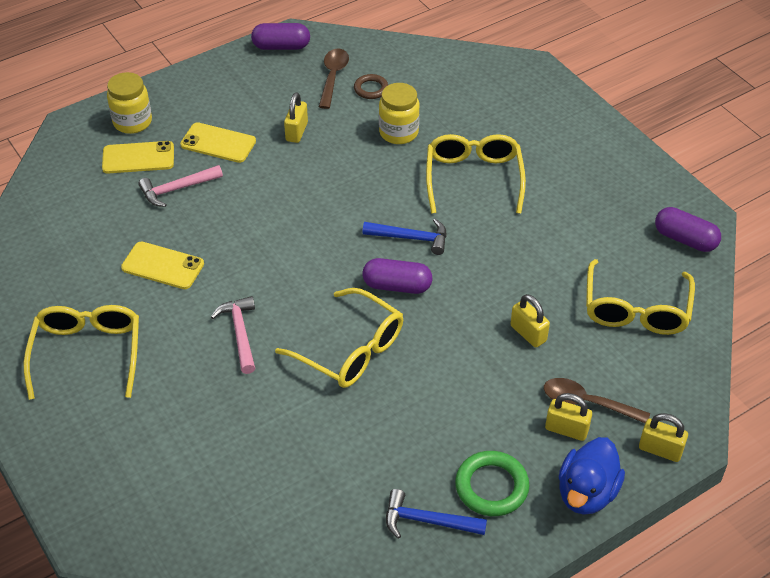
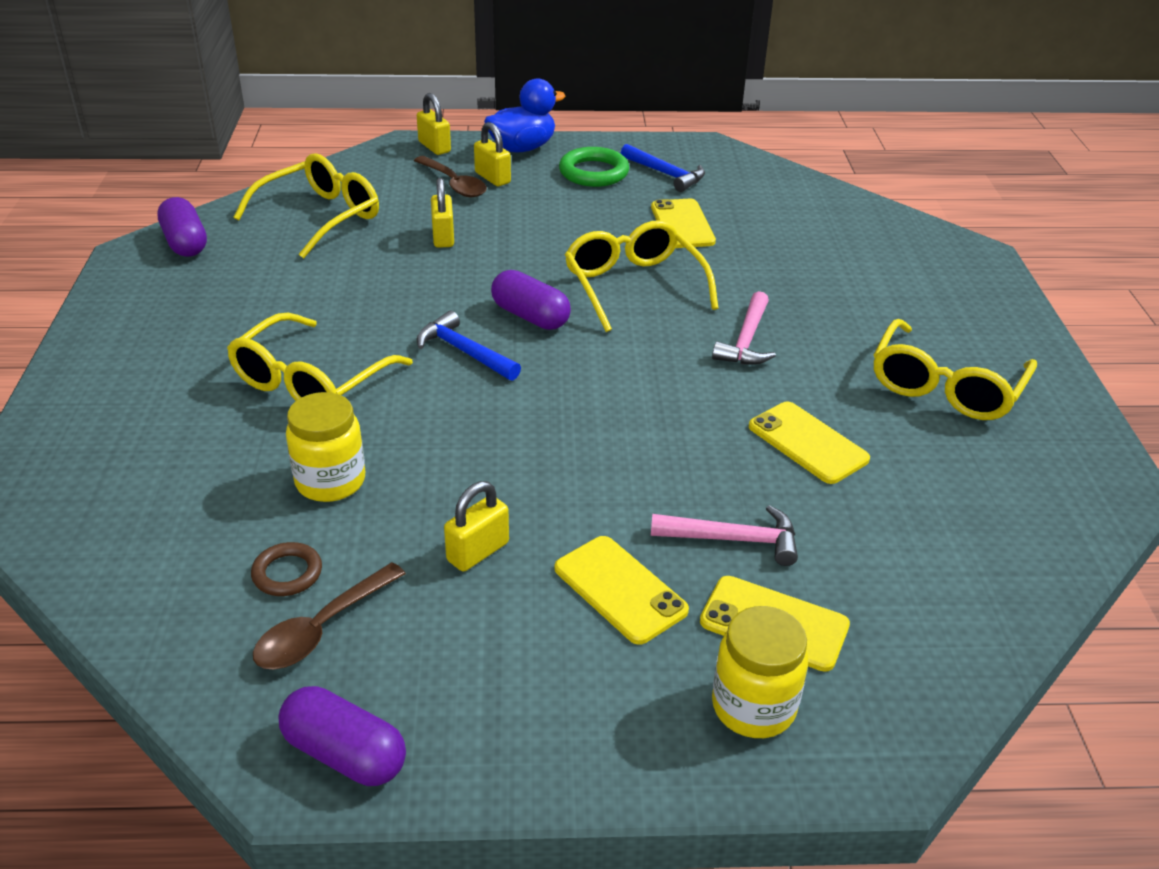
camera: 150 degrees left, 10 degrees down
none -> yellow phone [651,199,716,248]

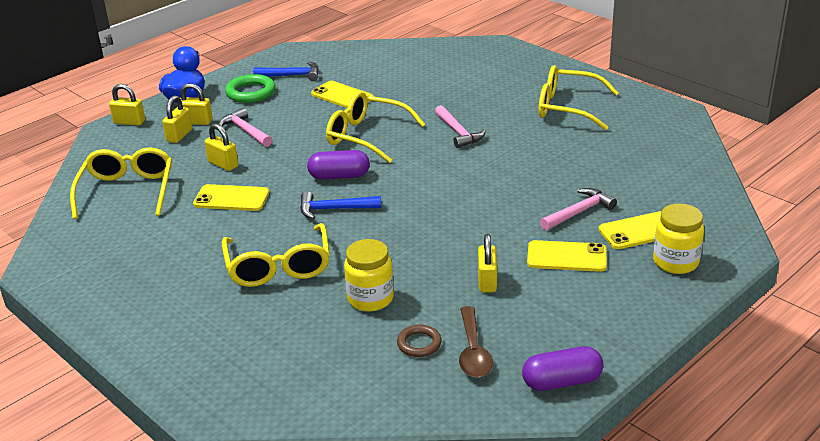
camera: 40 degrees left, 5 degrees down
purple capsule [157,197,207,257] -> none
brown spoon [414,156,487,197] -> yellow padlock [162,96,192,143]
yellow phone [749,402,870,484] -> yellow phone moved to [193,184,269,211]
yellow glasses [874,319,1037,420] -> yellow glasses turned 120 degrees clockwise [539,65,619,130]
none -> pink hammer [219,108,272,147]

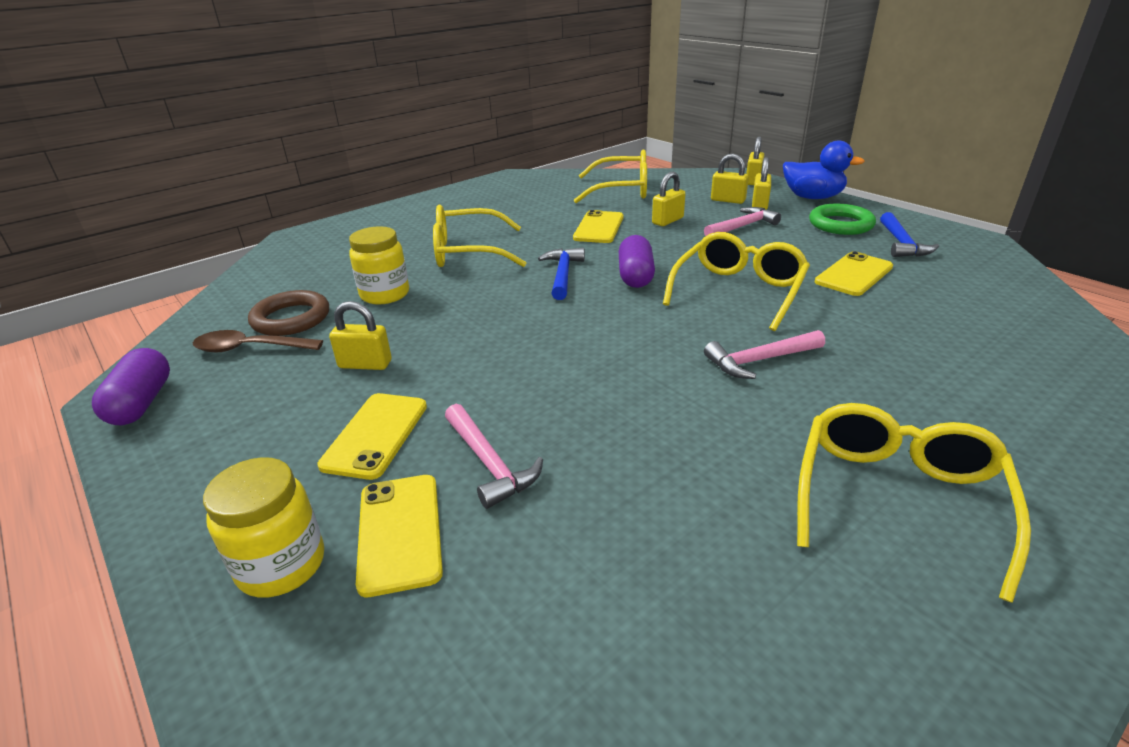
camera: 95 degrees right, 0 degrees up
brown ring [397,325,442,357] -> brown ring [248,290,329,336], size x1.62

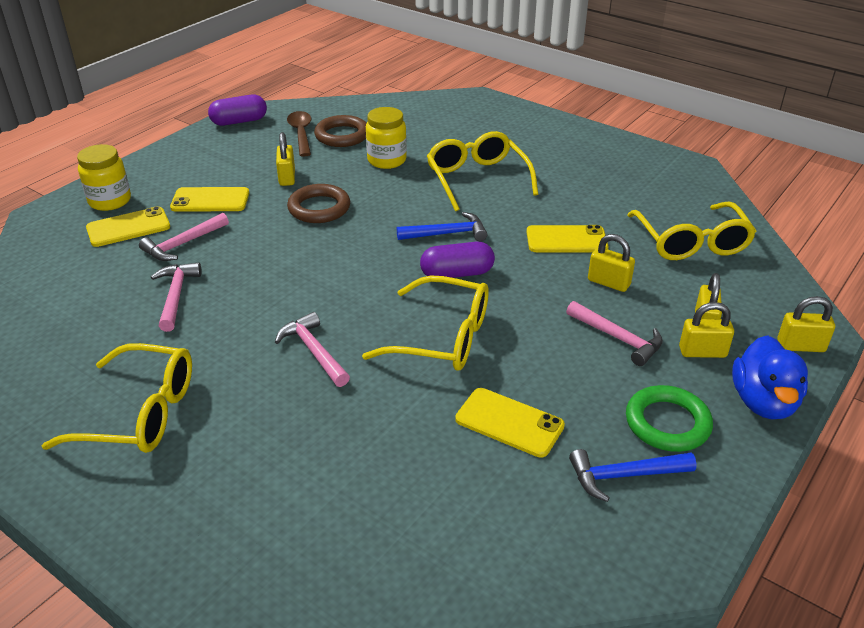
camera: 75 degrees right, 5 degrees up
none -> pink hammer [151,262,201,332]
none -> brown ring [287,184,350,223]

